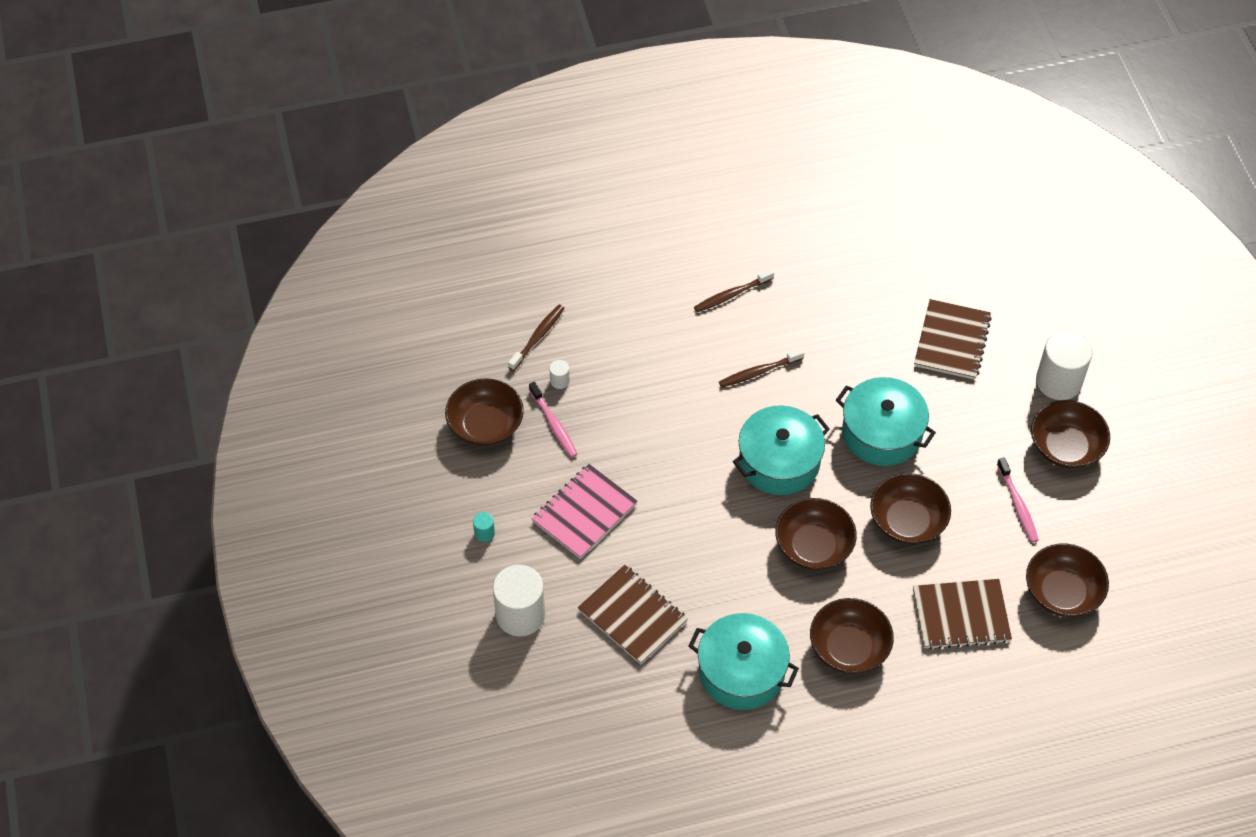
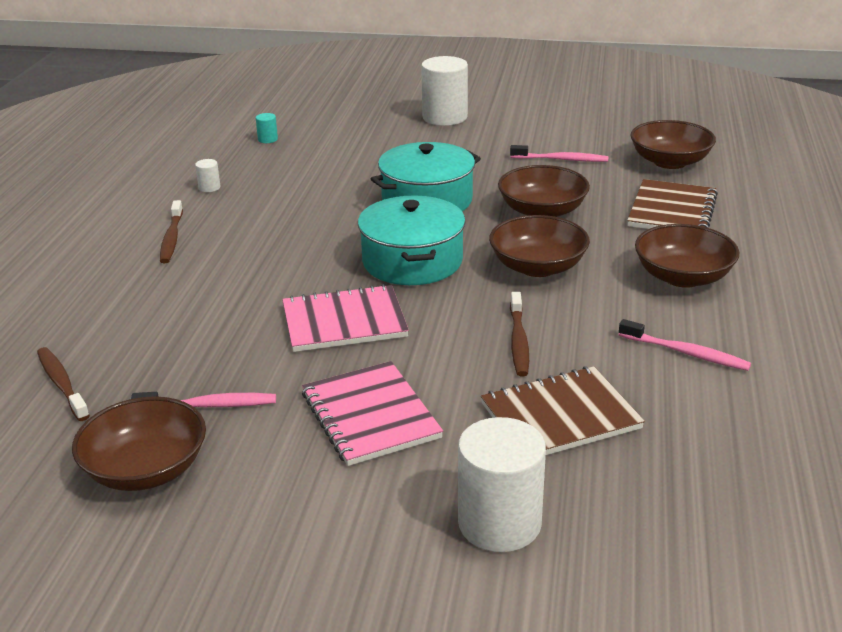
camera: 65 degrees left, 25 degrees down
turquoise cylinder [473,512,495,542] -> turquoise cylinder moved to [256,113,278,143]
white cylinder [549,360,570,389] -> white cylinder moved to [195,159,220,192]
turquoise pot [688,613,799,710] -> pink toothbrush [619,319,751,371]
brown toothbrush [719,348,804,388] -> brown toothbrush moved to [510,292,529,376]
brown notebook [914,299,992,380] -> none
brown bowl [1031,400,1110,469] -> none
none -> pink notebook [282,284,409,352]

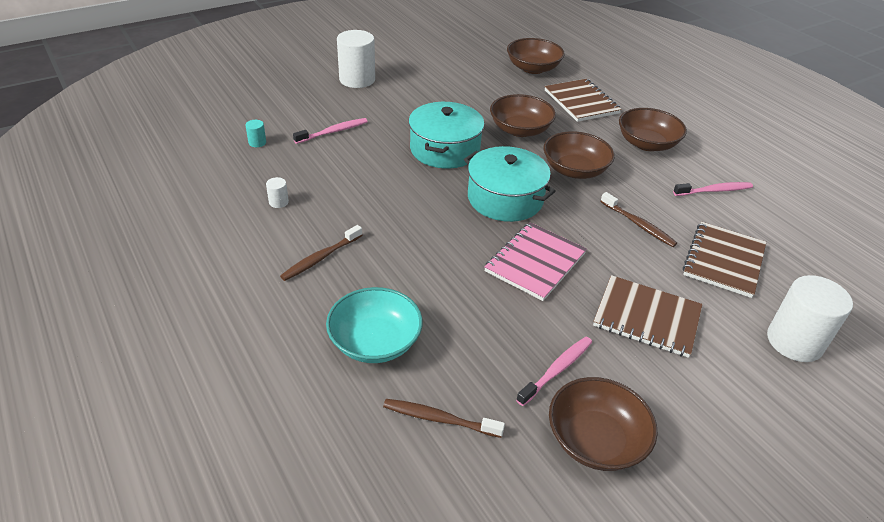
camera: 45 degrees left, 10 degrees up
brown toothbrush [160,200,183,263] -> brown toothbrush turned 90 degrees clockwise [280,225,362,281]
pink notebook [302,361,443,466] -> brown notebook [593,275,703,358]
pink toothbrush [510,145,608,162] -> pink toothbrush moved to [293,118,368,144]
none -> turquoise bowl [326,287,423,363]

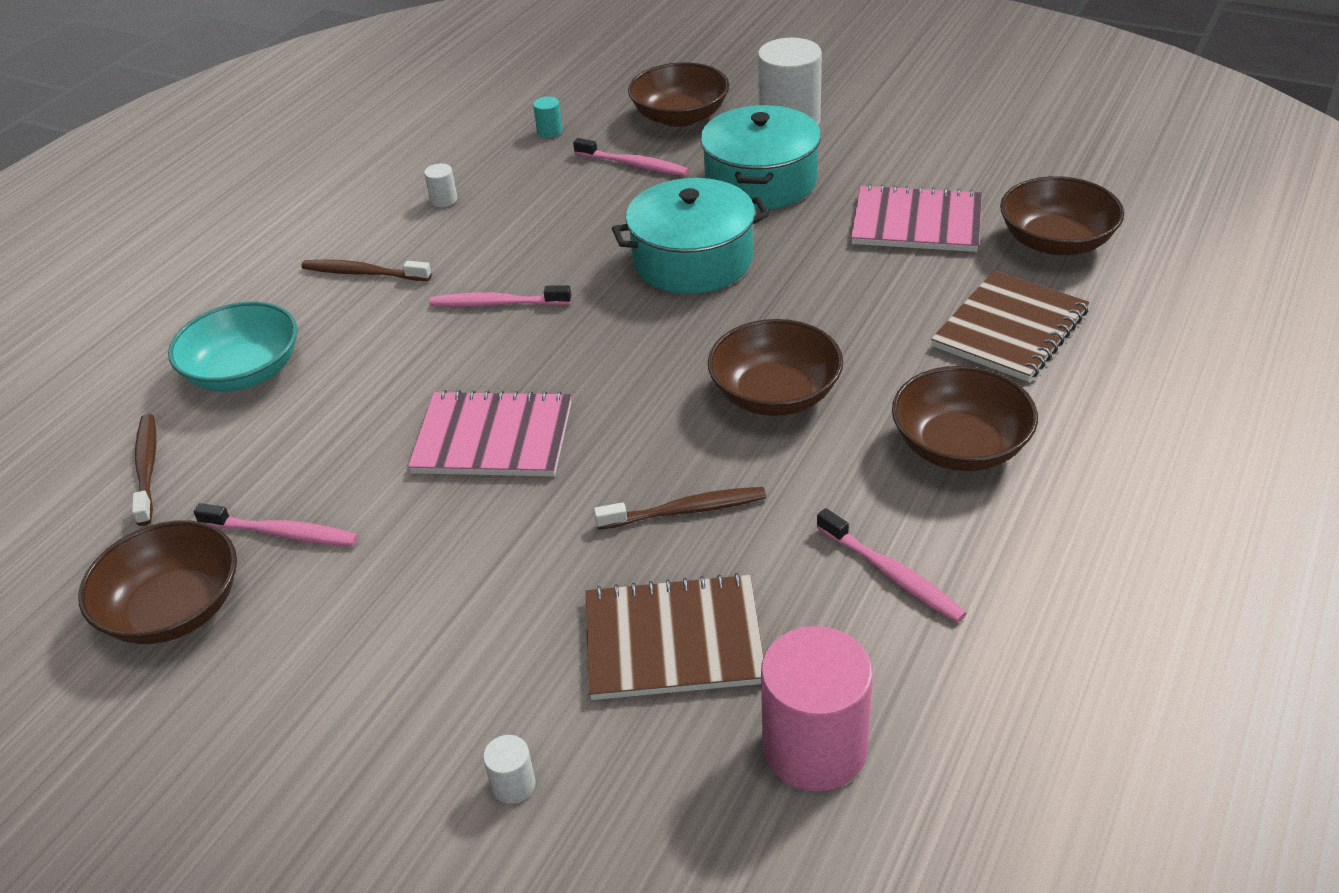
camera: 65 degrees right, 0 degrees up
turquoise pot [464,146,556,222] -> turquoise pot moved to [700,105,821,210]
brown bowl [490,94,556,137] -> brown bowl moved to [628,62,730,127]
brown notebook [593,275,703,358] -> none
brown toothbrush [600,192,677,247] -> brown toothbrush turned 120 degrees counterclockwise [594,487,766,530]
white cylinder [767,275,853,362] -> white cylinder [483,735,536,804], size x0.42
none -> pink toothbrush [429,285,571,307]
none -> pink cylinder [761,626,873,792]
none -> pink notebook [851,184,982,252]

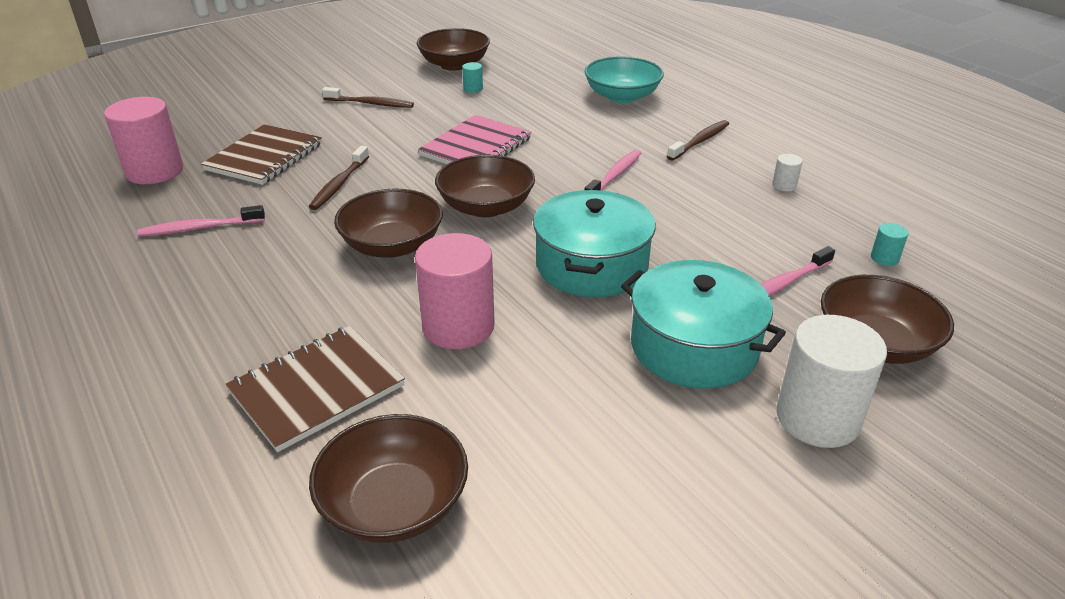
camera: 115 degrees right, 5 degrees down
brown toothbrush [132,414,156,526] -> brown toothbrush moved to [322,87,414,108]
pink toothbrush [193,503,358,546] -> turquoise cylinder [462,62,483,93]
white cylinder [483,735,536,804] -> none
pink notebook [851,184,982,252] -> none
brown bowl [892,366,1038,471] -> brown bowl moved to [435,155,535,217]
brown notebook [931,270,1089,382] -> brown notebook turned 75 degrees clockwise [225,326,405,452]
none -> pink cylinder [415,233,495,349]

